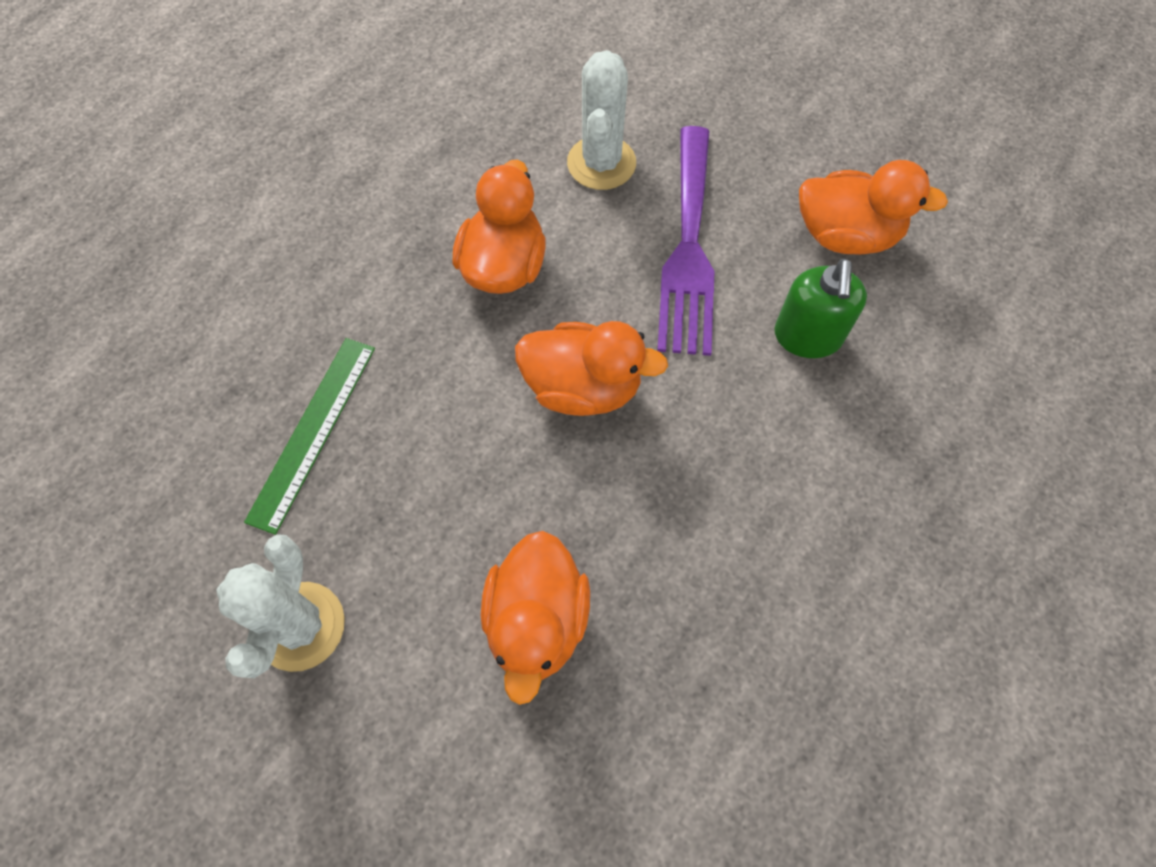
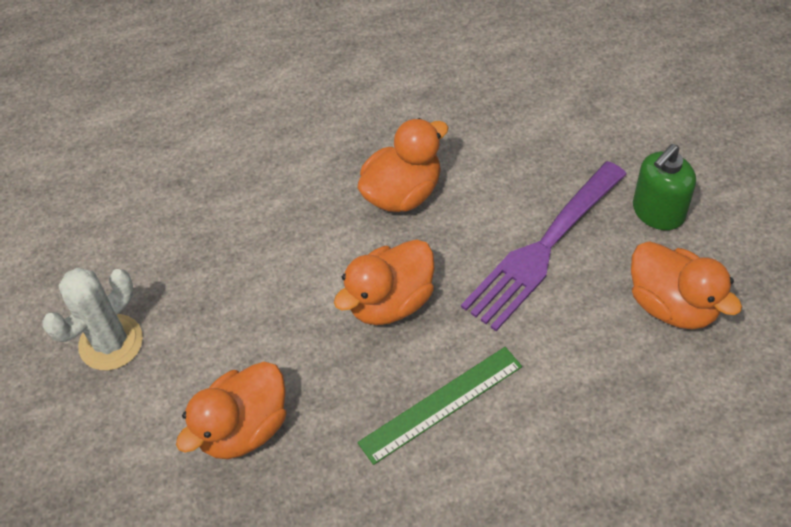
camera: 40 degrees right, 10 degrees down
green ruler [244,338,375,535] -> green ruler moved to [357,347,522,465]
orange duck [515,321,668,416] -> orange duck turned 90 degrees clockwise [334,239,434,325]
white cactus [567,50,636,190] -> none
green soap dispenser [774,258,867,358] -> green soap dispenser moved to [633,144,696,230]

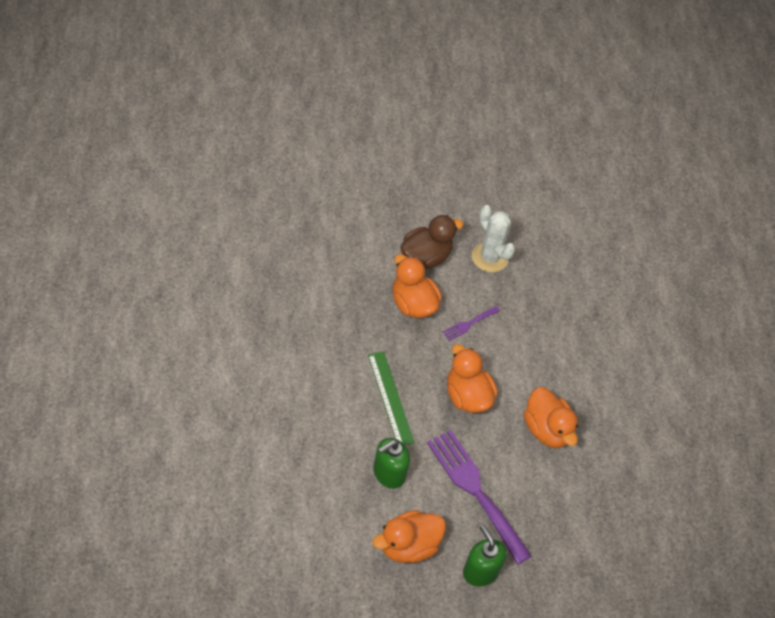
camera: 95 degrees right, 0 degrees up
none -> green soap dispenser [373,438,410,489]
none -> brown duck [401,215,463,269]
none -> purple fork [442,306,500,341]

